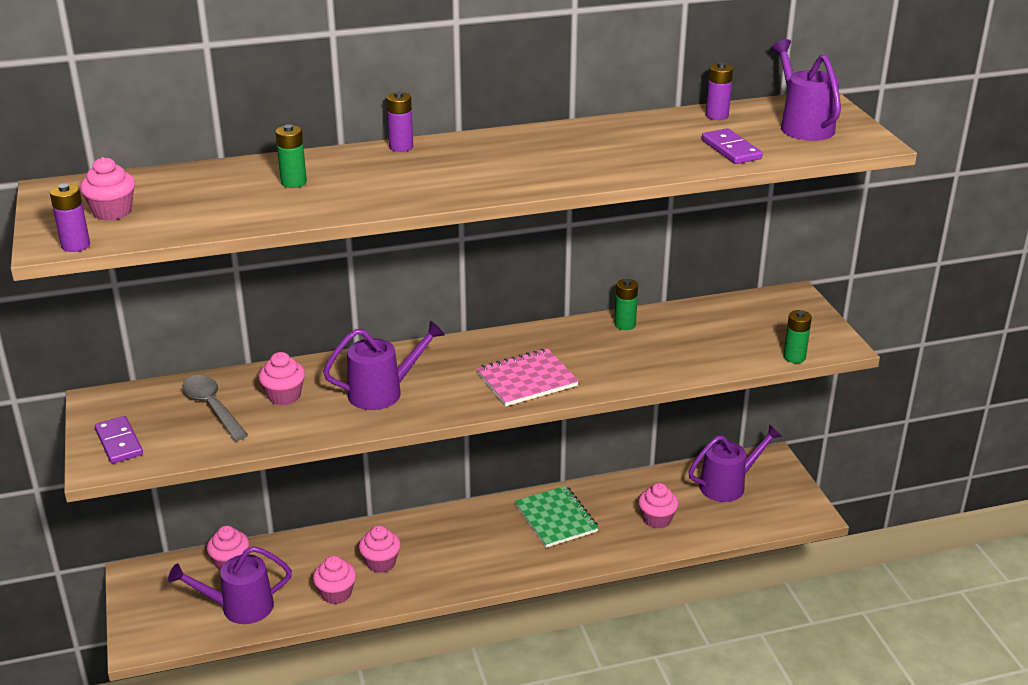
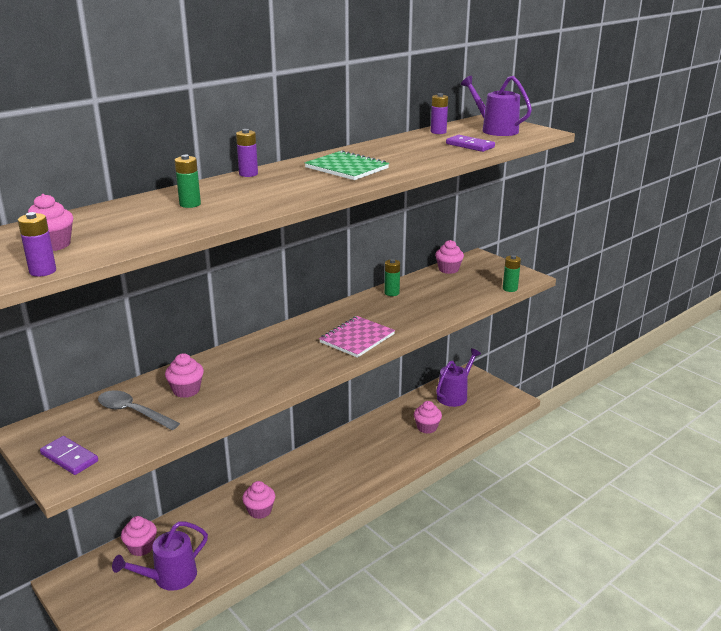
camera: 25 degrees left, 5 degrees down
pink cupcake [313,556,356,604] -> pink cupcake moved to [435,240,464,274]
purple watering can [323,321,445,410] -> none
green notebook [515,486,599,548] -> green notebook moved to [305,150,389,180]

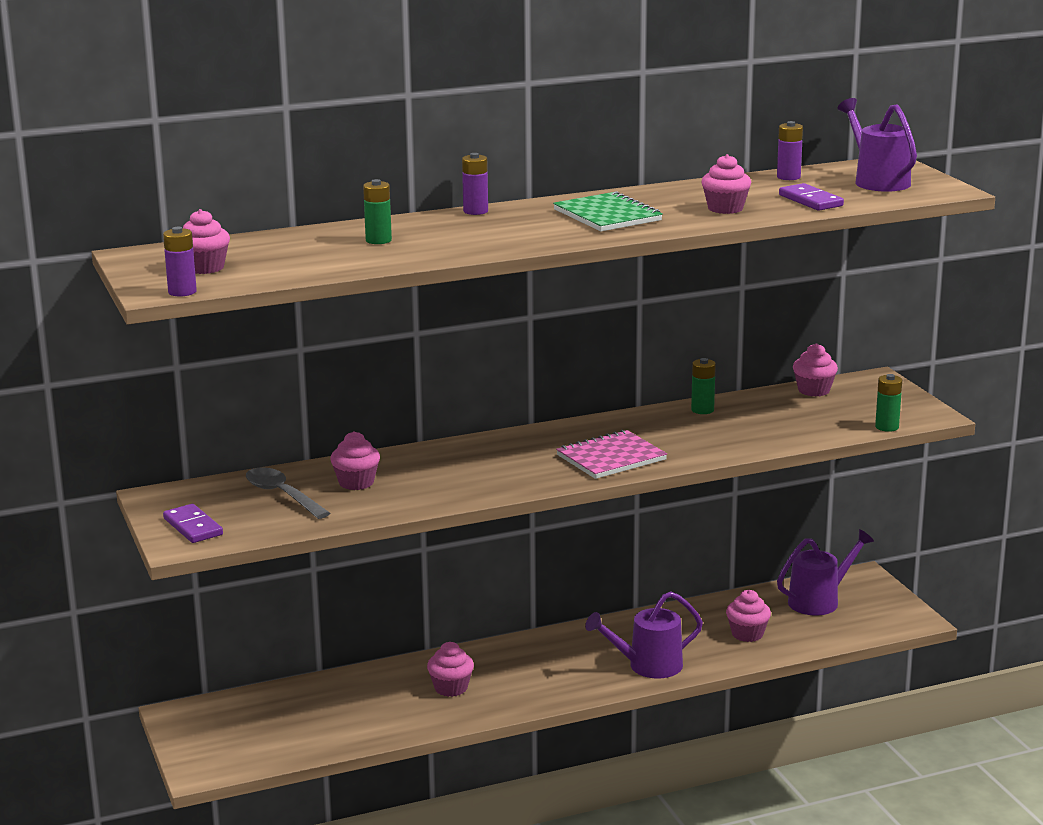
camera: 20 degrees right, 5 degrees down
purple watering can [112,521,208,591] -> purple watering can moved to [585,591,703,678]
pink cupcake [121,516,157,556] -> pink cupcake moved to [701,154,751,214]

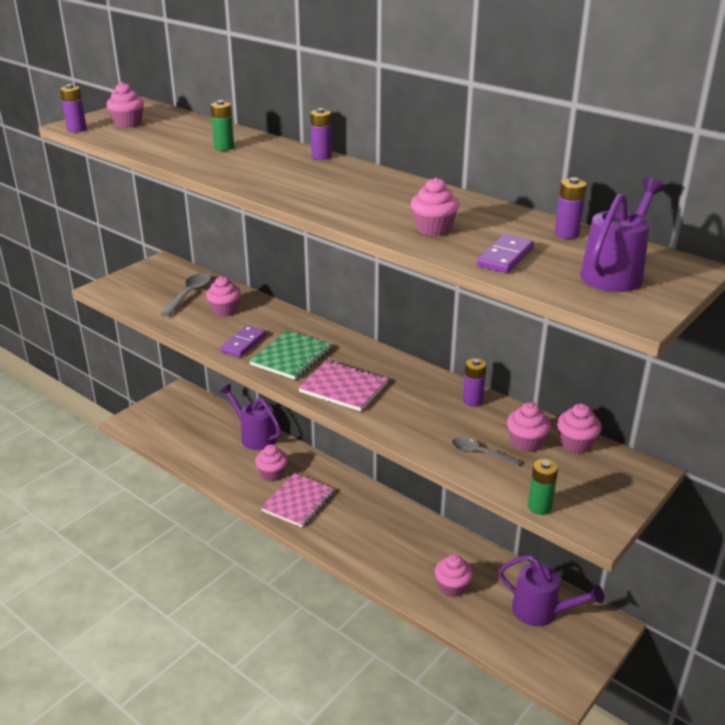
camera: 60 degrees right, 10 degrees up
purple domino [163,504,223,543] -> purple domino moved to [220,325,266,357]
green notebook [553,191,663,231] -> green notebook moved to [249,330,332,380]
purple watering can [585,591,703,678] -> purple watering can moved to [219,384,281,450]
green battery [691,358,716,414] -> purple battery [463,358,486,407]
none -> pink notebook [261,473,335,528]
none -> grey spoon [452,437,521,466]
none -> pink cupcake [507,402,551,452]

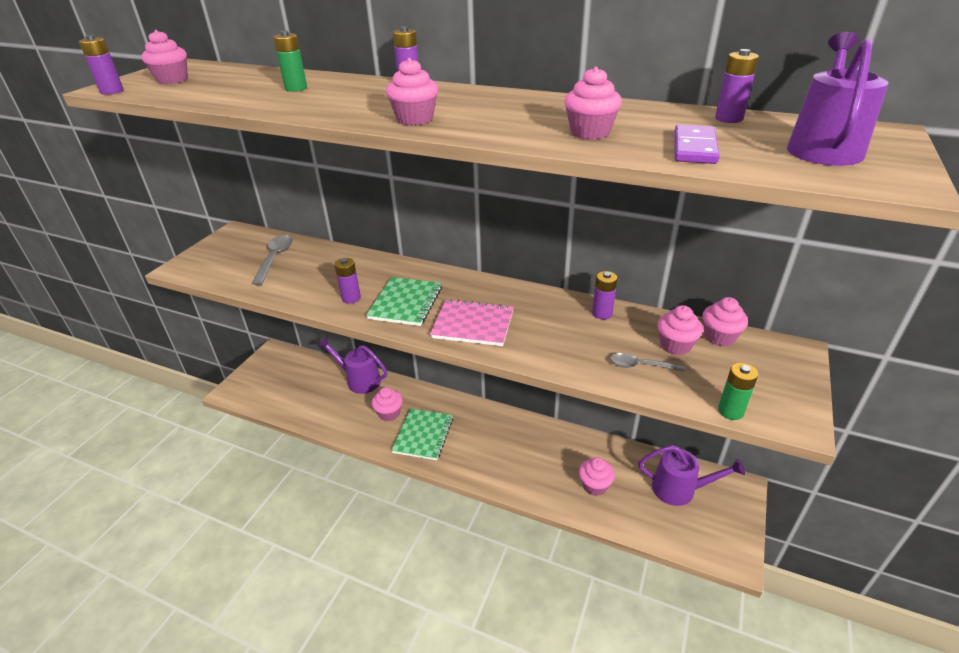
camera: 15 degrees left, 5 degrees up
pink cupcake [206,276,241,317] -> pink cupcake moved to [386,58,438,126]
purple domino [220,325,266,357] -> purple battery [334,258,361,304]
pink notebook [261,473,335,528] -> green notebook [391,408,453,460]

